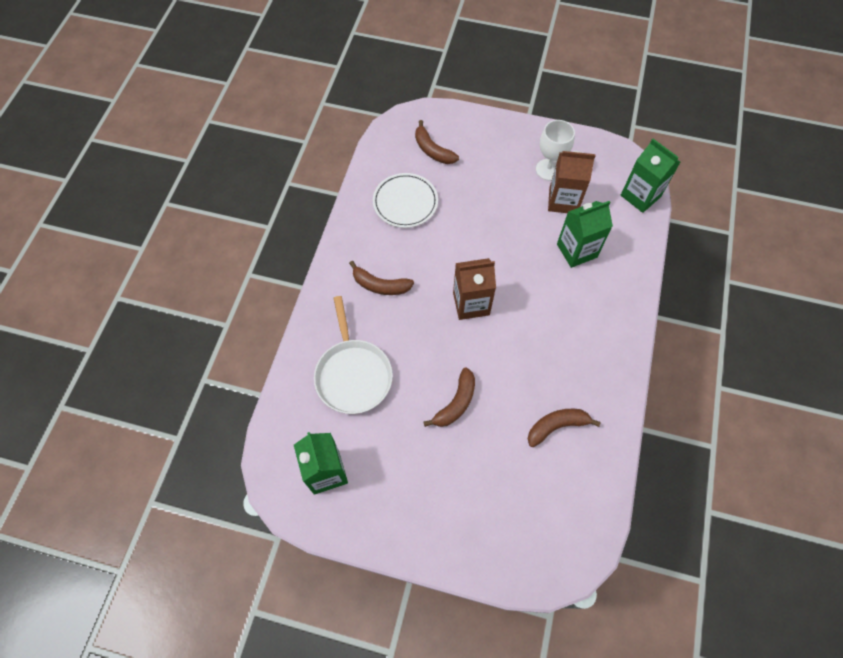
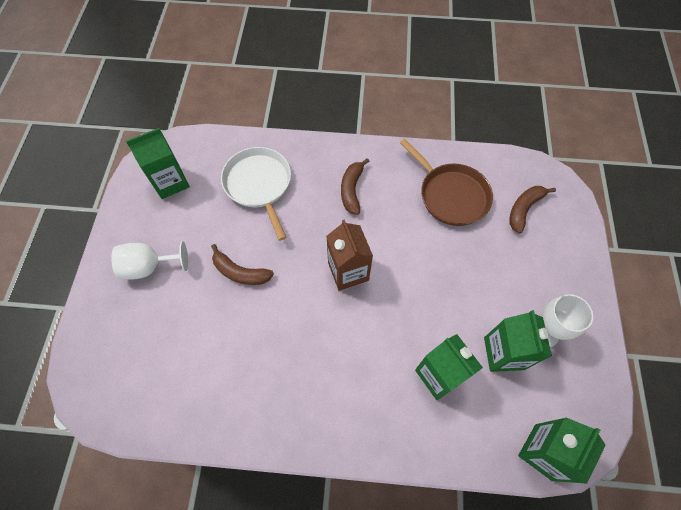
camera: 80 degrees right, 0 degrees up
white pan [314,296,393,414] -> white pan turned 90 degrees clockwise [221,147,291,241]
white plate [373,173,438,228] -> brown pan [400,139,493,226]
brown banana [527,409,601,447] -> none
brown carton [548,151,596,213] -> green carton [484,310,552,372]
none -> white goblet [111,241,188,280]

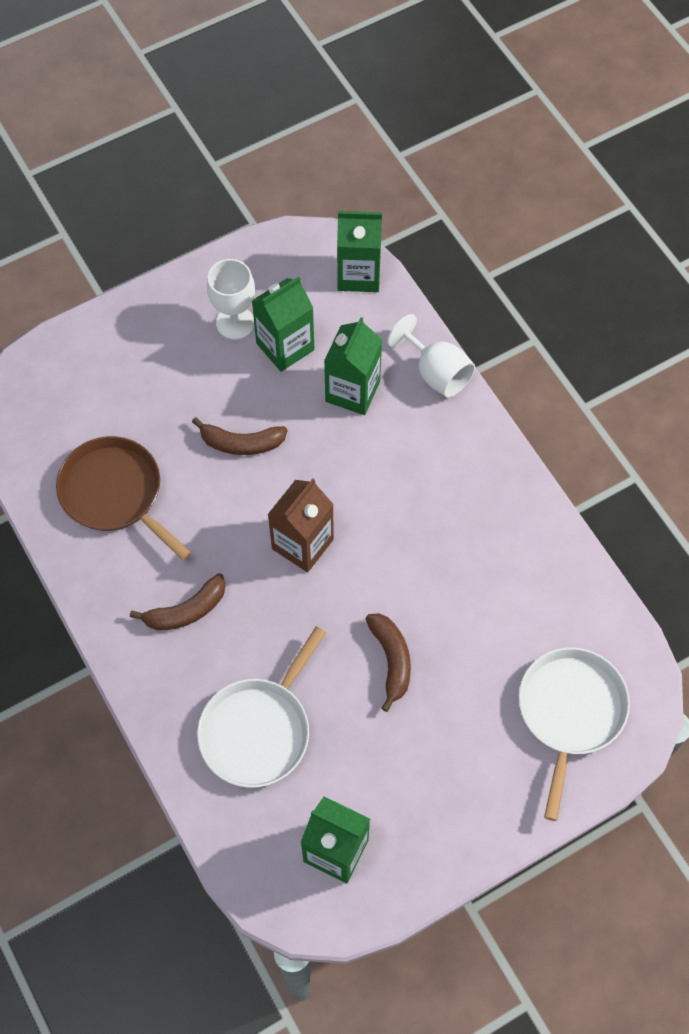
camera: 125 degrees left, 0 degrees up
white goblet [111,241,188,280] -> white goblet moved to [387,314,475,398]
brown pan [400,139,493,226] -> brown pan turned 60 degrees counterclockwise [56,436,191,560]
brown banana [510,186,556,234] -> brown banana moved to [192,417,288,455]
none -> white pan [519,648,630,821]

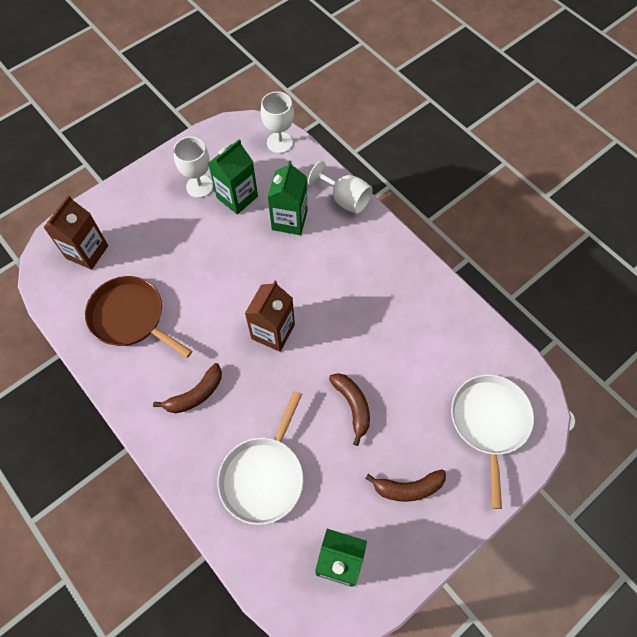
camera: 10 degrees left, 0 degrees up
brown banana [192,417,288,455] -> brown banana moved to [365,469,446,502]
green carton [337,211,382,292] -> white goblet [261,91,294,153]
none -> brown carton [43,195,108,270]

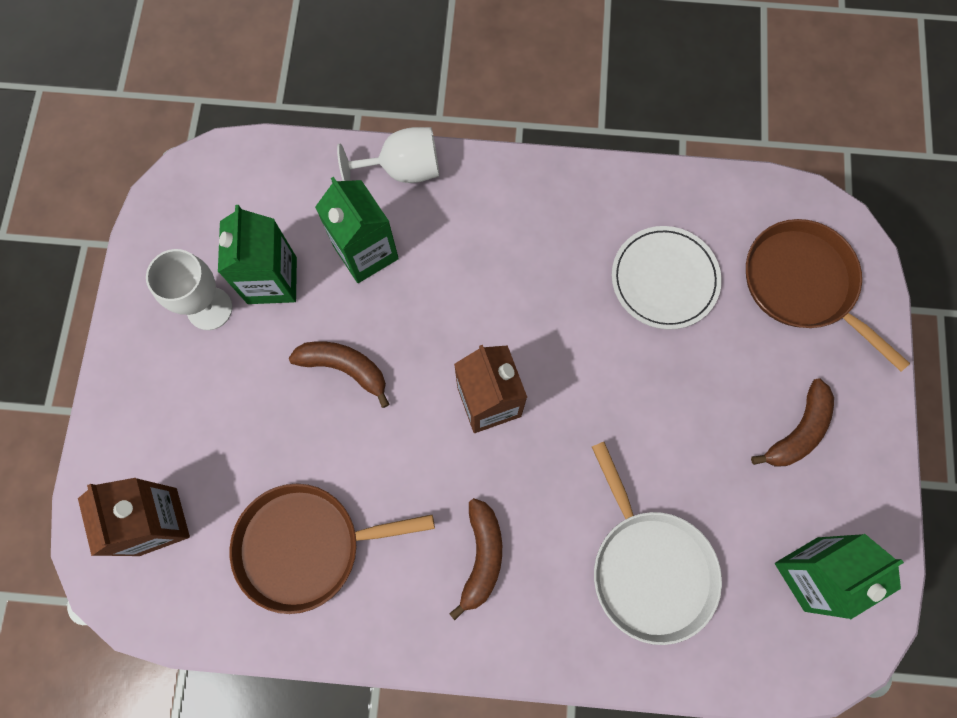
camera: 45 degrees left, 10 degrees up
white goblet [261,91,294,153] -> none
brown banana [329,373,370,446] -> brown banana moved to [289,341,390,408]
white pan [451,375,534,509] -> brown pan [746,219,910,371]
none -> white plate [612,226,722,329]

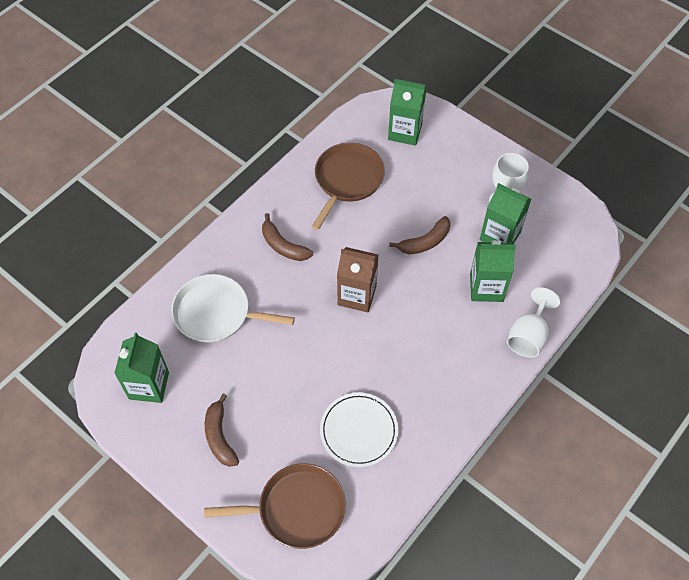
camera: 125 degrees right, 15 degrees down
brown carton [78,478,190,556] -> green carton [388,79,427,146]

